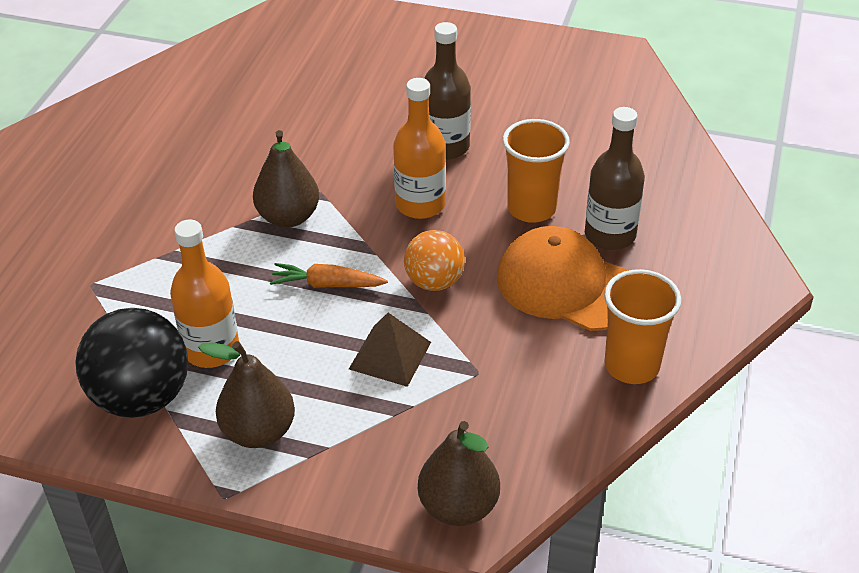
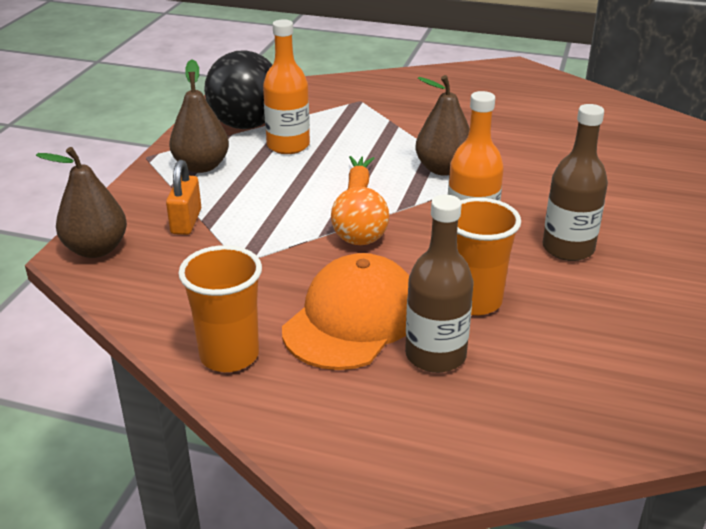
camera: 90 degrees right, 10 degrees down
brown pyramid [349,313,431,387] -> none
none -> orange padlock [166,160,201,235]

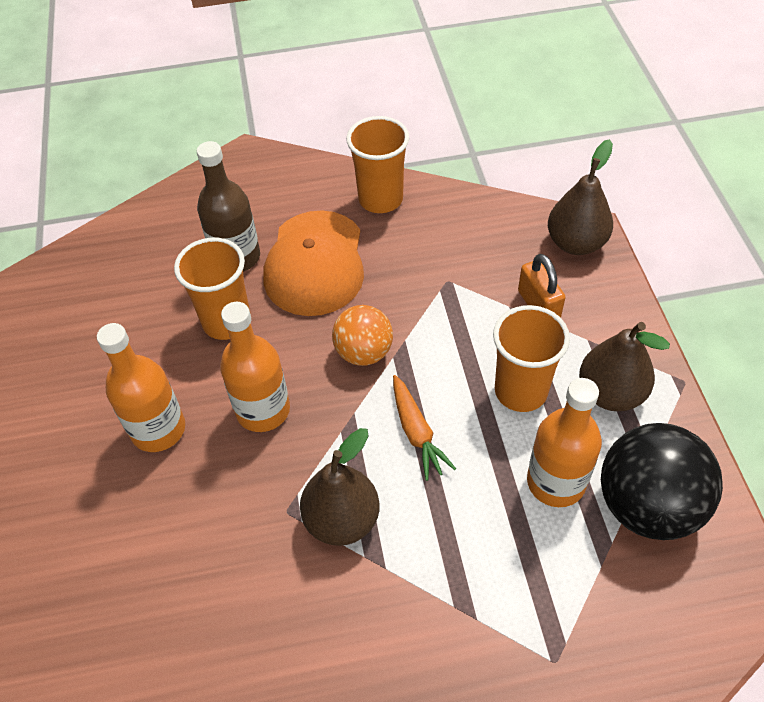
camera: 155 degrees right, 20 degrees up
brown bottle [542,104,608,261] -> orange bottle [97,323,185,452]
none -> orange cup [493,305,570,412]

